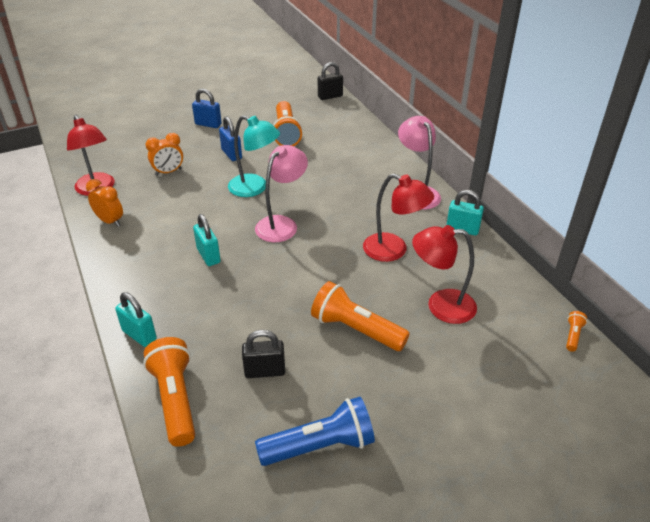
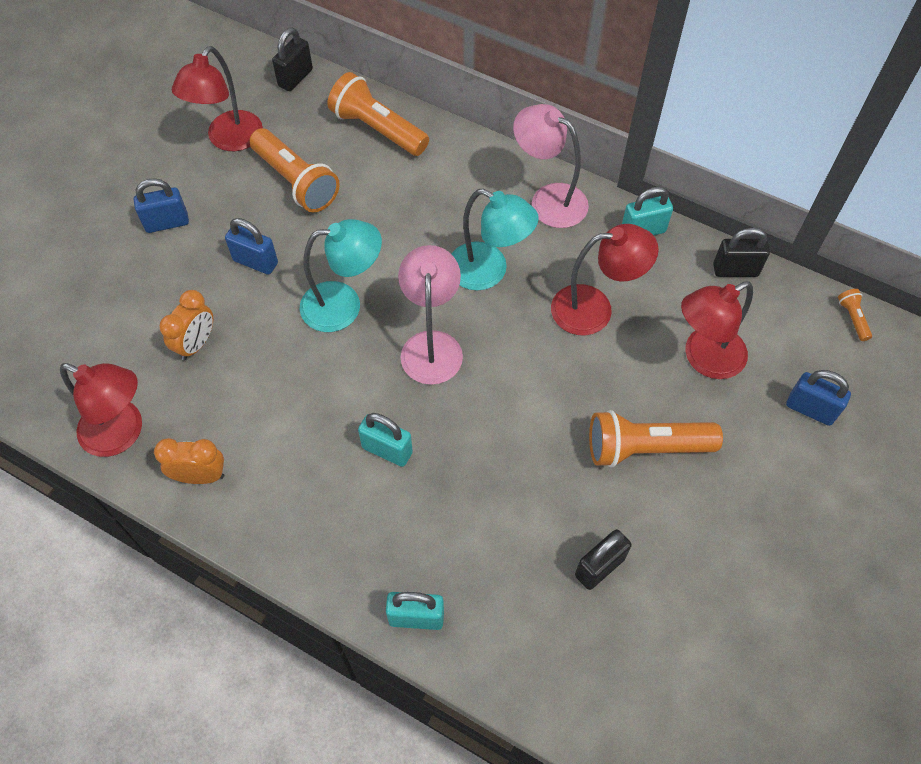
camera: 35 degrees left, 20 degrees up
orange flashlight [143,337,195,447] -> orange flashlight moved to [327,72,429,156]
blue flashlight [255,397,375,466] -> none
none -> red lamp [172,46,263,151]
none -> turquoise lamp [451,189,539,291]
none -> black padlock [713,228,770,277]
none -> blue padlock [786,370,851,426]

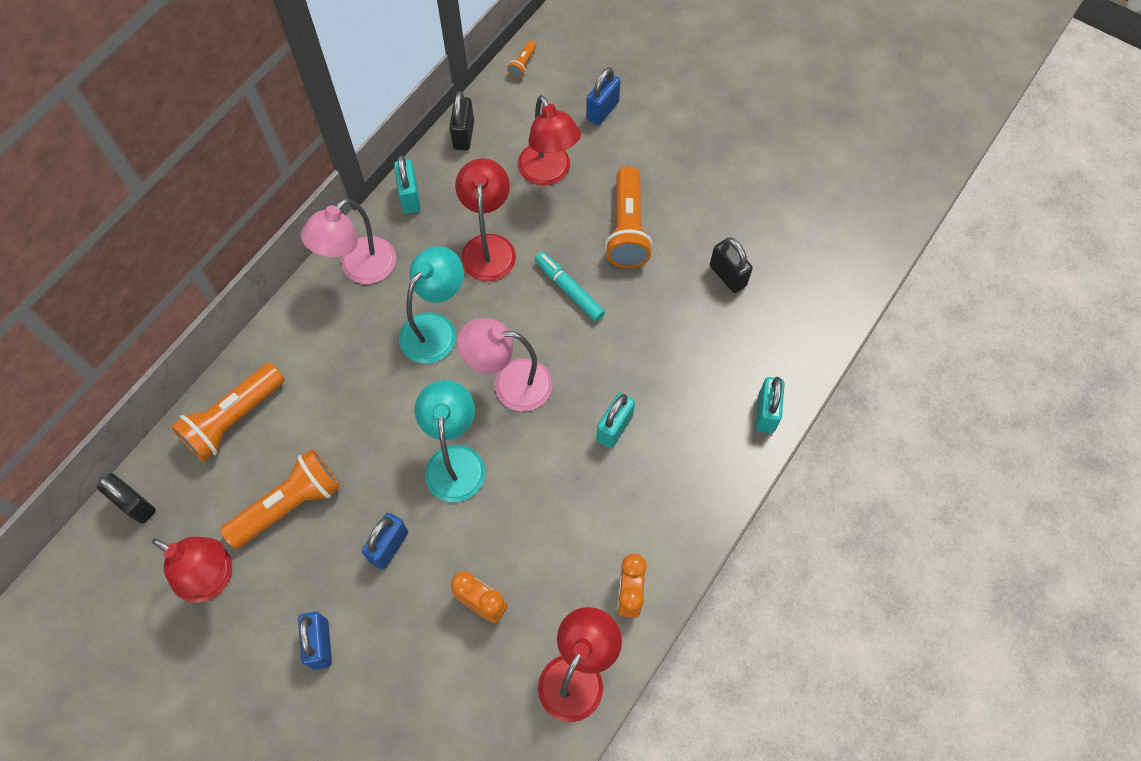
camera: 85 degrees left, 5 degrees up
orange flashlight [838,289,872,341] -> orange flashlight turned 60 degrees counterclockwise [507,41,536,79]
none -> turquoise marker [535,252,605,322]

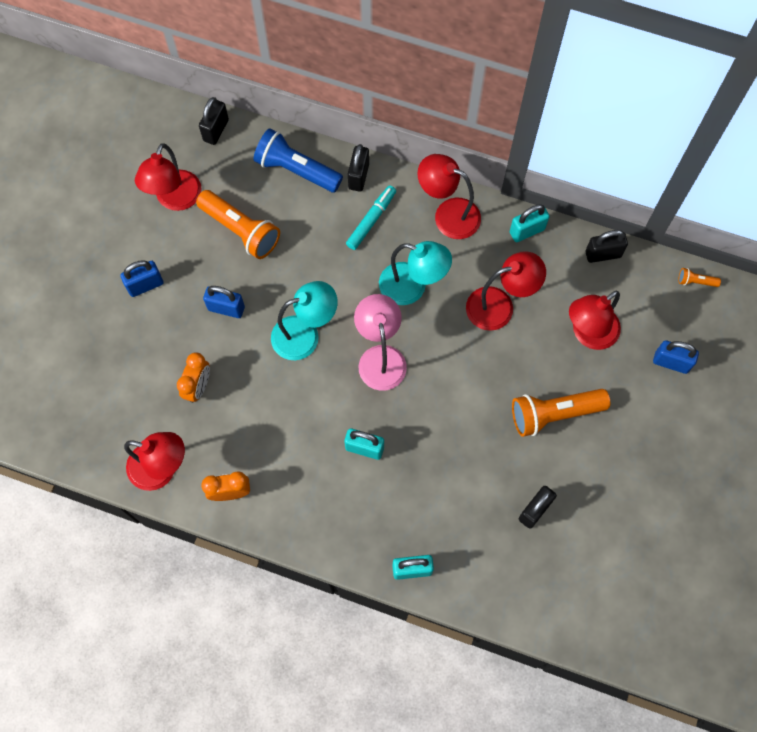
camera: 75 degrees right, 5 degrees up
orange flashlight [171,363,285,462] -> blue flashlight [254,128,343,192]
pink lamp [301,198,396,284] -> red lamp [418,154,481,239]
turquoise marker [535,252,605,322] -> turquoise marker moved to [346,185,396,250]
none -> black padlock [348,144,369,192]

